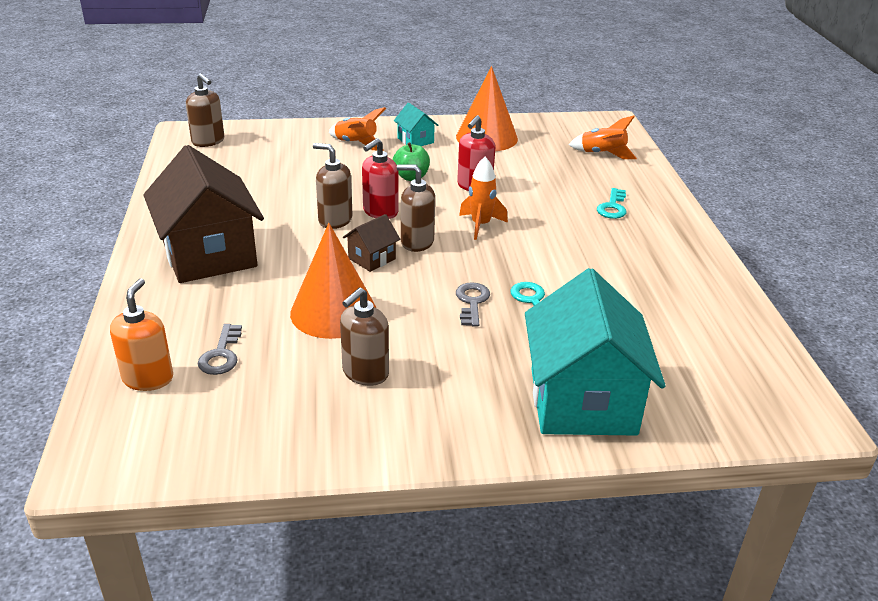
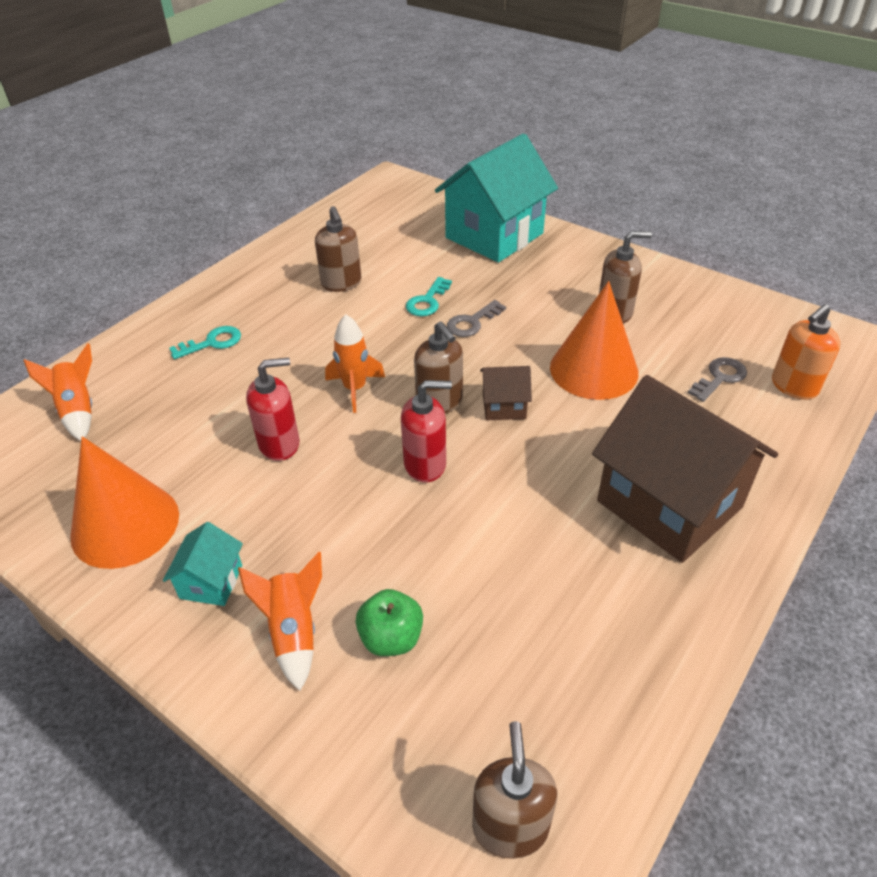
camera: 135 degrees left, 10 degrees up
brown house [143,145,264,283] -> brown house turned 60 degrees counterclockwise [592,375,778,563]
brown soap dispenser [313,143,353,229] -> brown soap dispenser moved to [315,206,361,292]
green apple [393,142,430,181] -> green apple moved to [356,589,423,656]

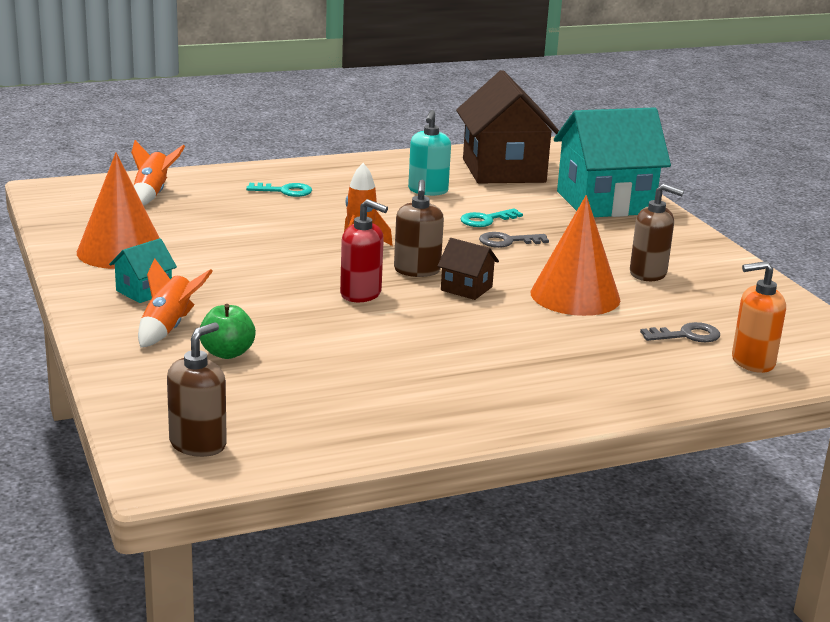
camera: 30 degrees right, 20 degrees down
red soap dispenser [246,358,300,461] -> none
brown soap dispenser [315,206,361,292] -> turquoise soap dispenser [408,110,451,196]
brown house [592,375,778,563] -> brown house moved to [456,70,559,183]

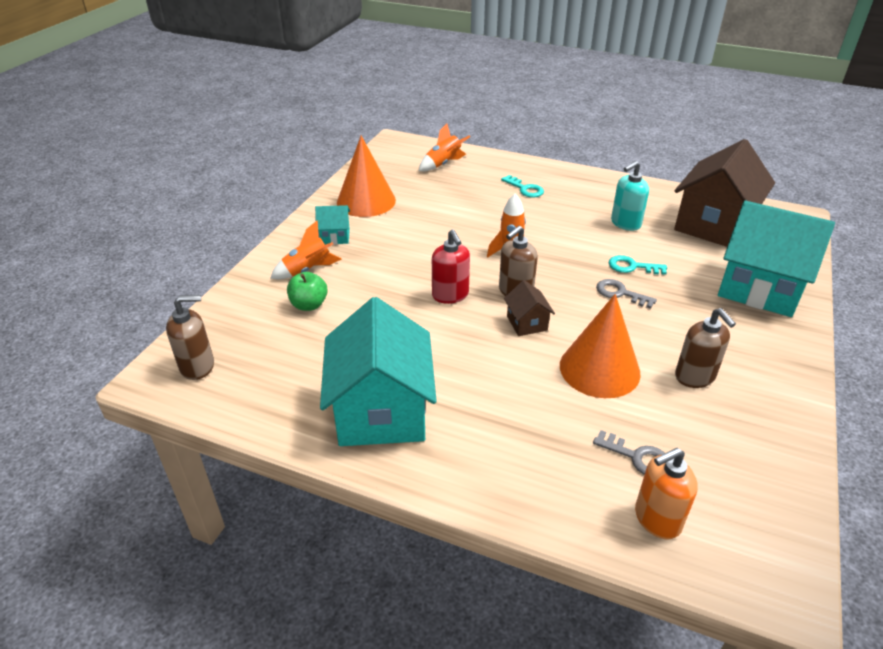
camera: 45 degrees right, 15 degrees up
orange soap dispenser [732,261,786,373] -> orange soap dispenser turned 60 degrees counterclockwise [635,448,698,539]
none -> turquoise house [320,297,437,446]

